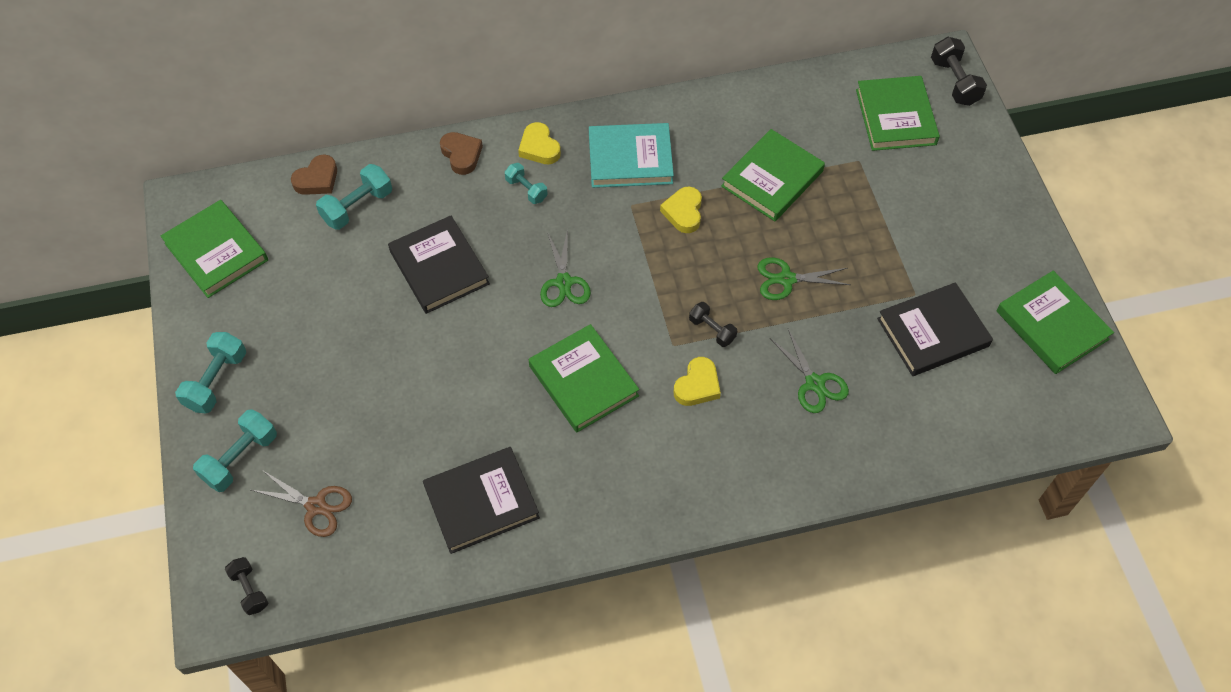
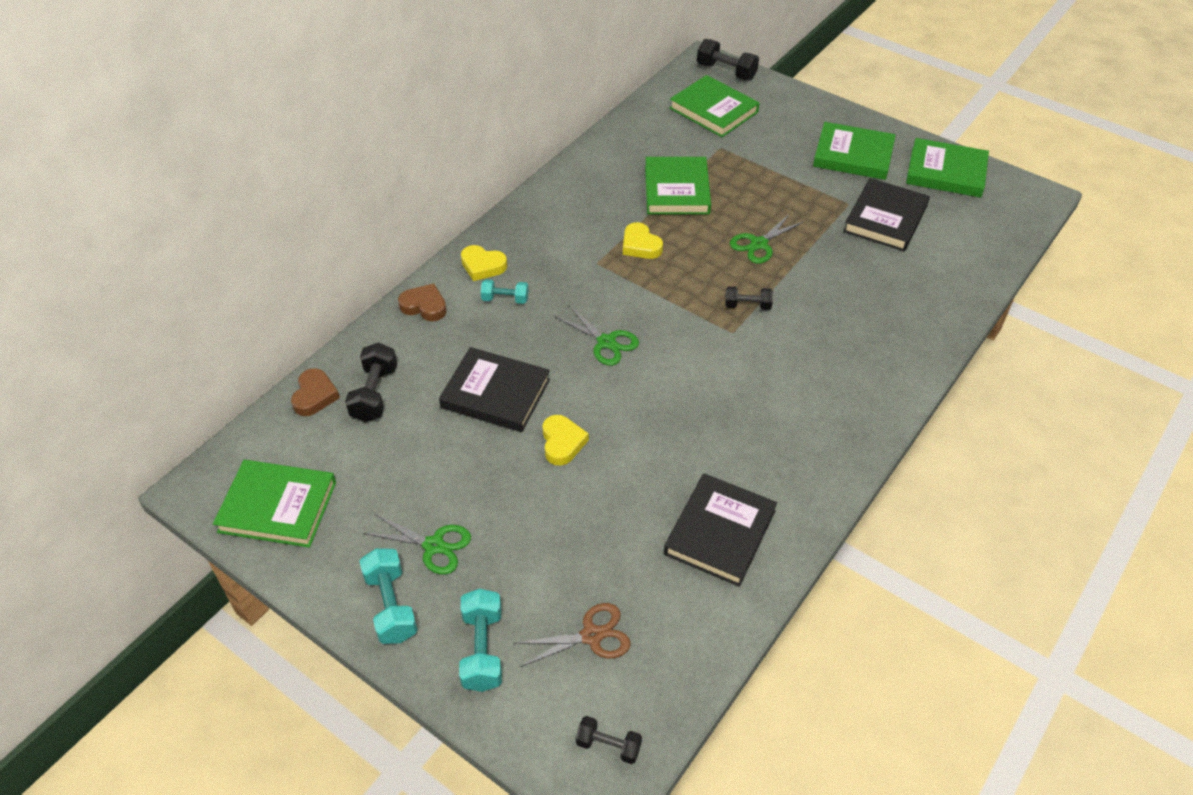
camera: 40 degrees left, 10 degrees down
turquoise dumbbell [316,164,392,230] -> black dumbbell [345,342,397,422]
green book [529,324,639,432] -> green book moved to [813,122,896,180]
turquoise book [589,123,674,188] -> none
yellow heart [674,357,721,406] -> yellow heart moved to [542,415,589,466]
green scissors [770,329,849,413] -> green scissors moved to [364,513,471,575]

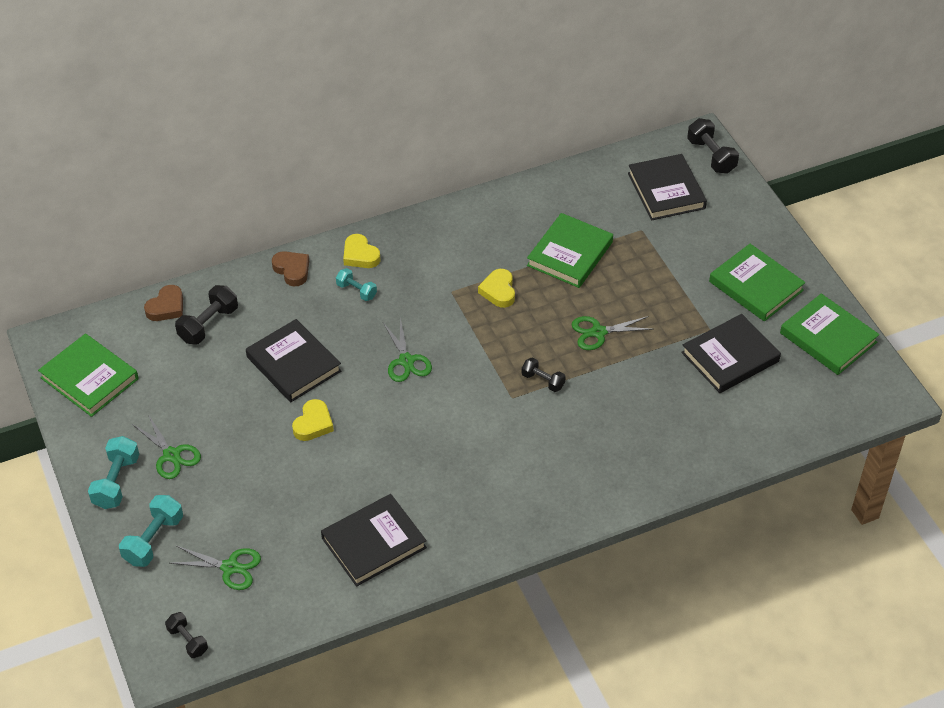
camera: 30 degrees right, 0 degrees up
brown scissors [516,603,631,667] -> green scissors [170,546,261,590]
green book [669,75,759,137] -> black book [628,154,707,220]

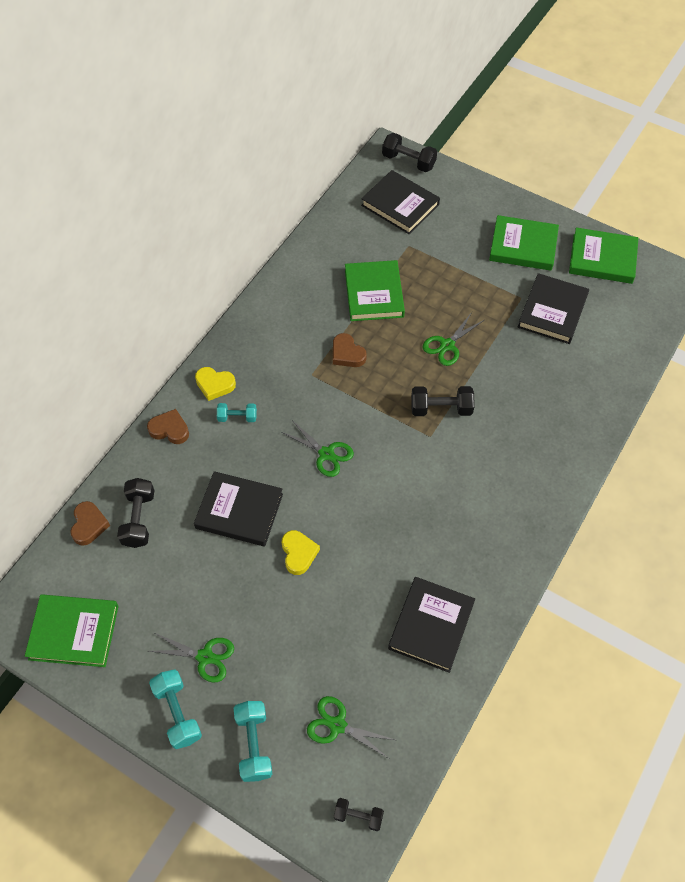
camera: 35 degrees left, 10 degrees up
green scissors [170,546,261,590] -> green scissors turned 135 degrees counterclockwise [307,696,395,759]
yellow heart [478,269,515,308] -> brown heart [333,333,367,367]
black dumbbell [522,357,566,392] -> black dumbbell [411,386,474,416], size x1.58

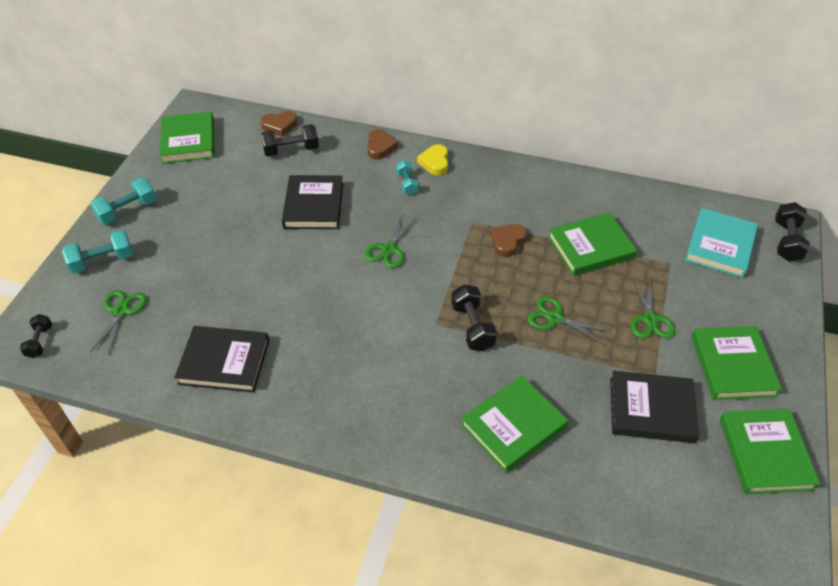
camera: 75 degrees right, 10 degrees down
green scissors [149,633,234,682] -> green scissors moved to [631,277,675,338]
yellow heart [282,530,320,575] -> none
black book [361,170,440,235] -> turquoise book [685,208,758,278]
none -> green book [461,375,568,473]

